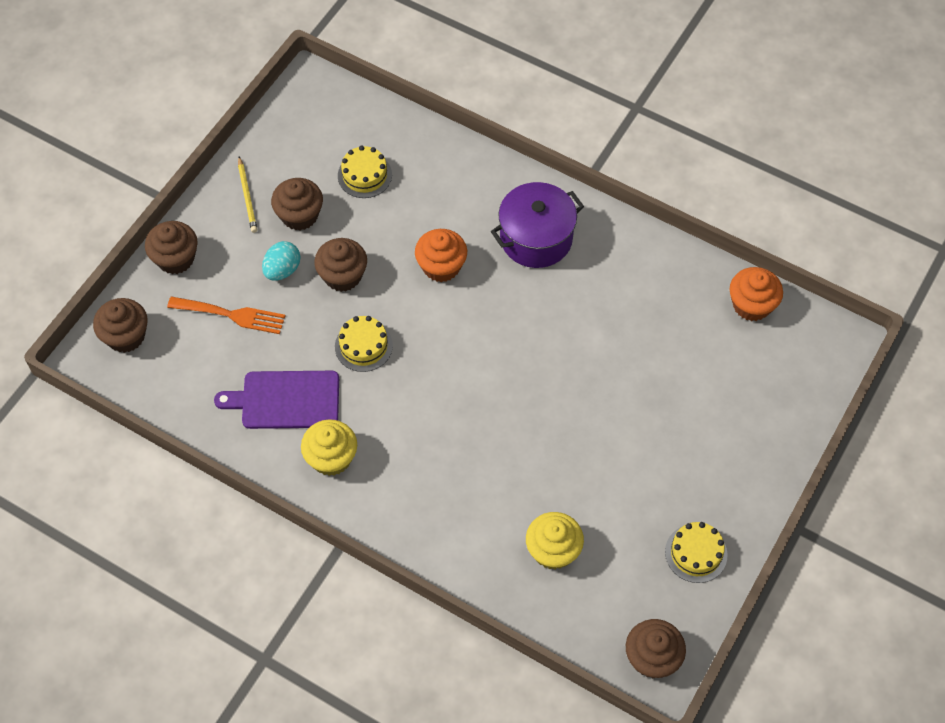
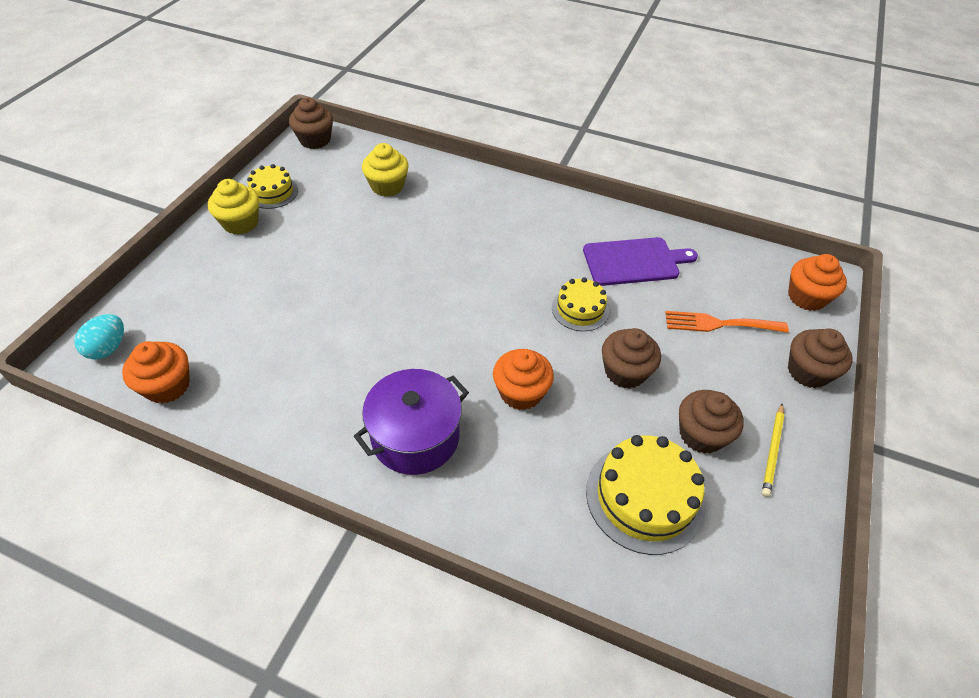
camera: 170 degrees right, 10 degrees down
brown cupcake [93,298,147,353] -> orange cupcake [788,254,847,311]
yellow pencil [238,157,257,233] -> yellow pencil turned 135 degrees counterclockwise [762,404,784,497]
turquoise egg [262,241,300,281] -> turquoise egg moved to [74,314,124,360]
yellow cupcake [301,419,357,476] -> yellow cupcake moved to [208,179,259,235]
yellow cake [338,146,392,198] -> yellow cake [586,435,705,555], size x1.65

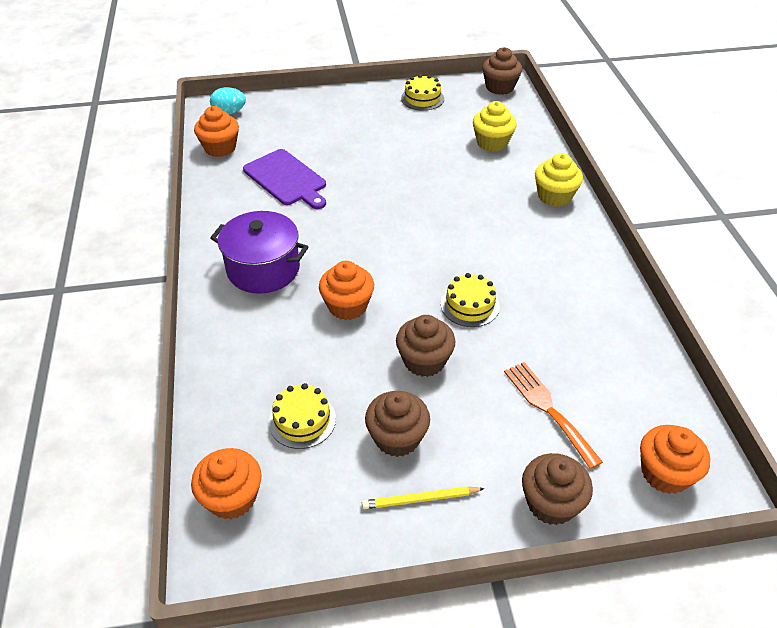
camera: 60 degrees right, 5 degrees down
yellow cupcake [208,179,259,235] -> yellow cupcake moved to [535,153,583,207]
purple cutting board [583,237,698,286] -> purple cutting board moved to [243,149,326,209]
yellow cake [586,435,705,555] -> yellow cake [269,383,336,449], size x0.61
none -> orange cupcake [191,448,262,519]

